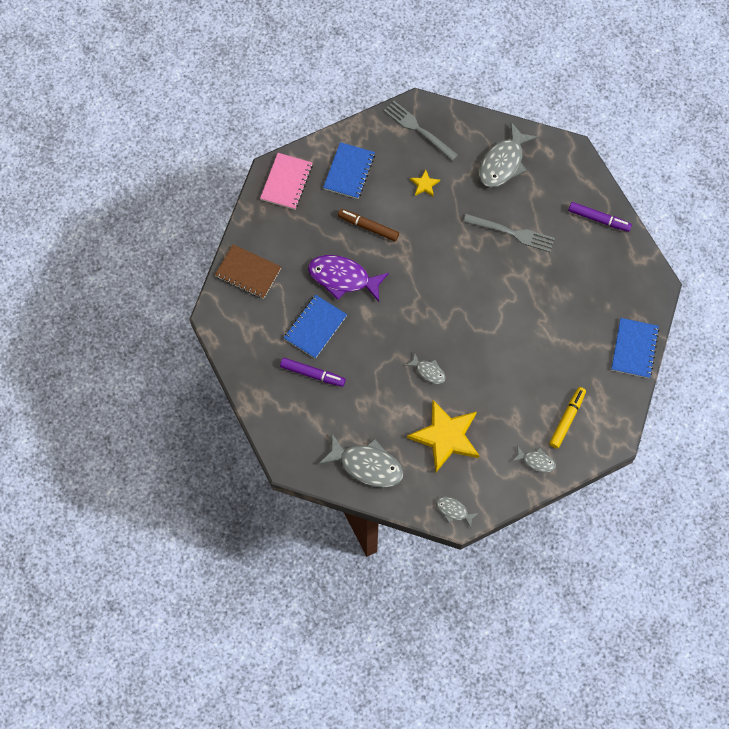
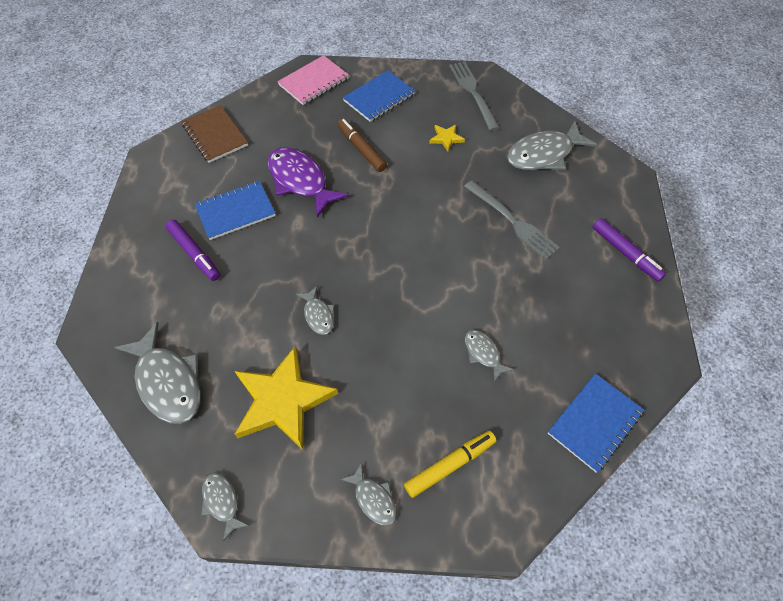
camera: 30 degrees right, 10 degrees down
none -> grey fish [465,330,514,383]

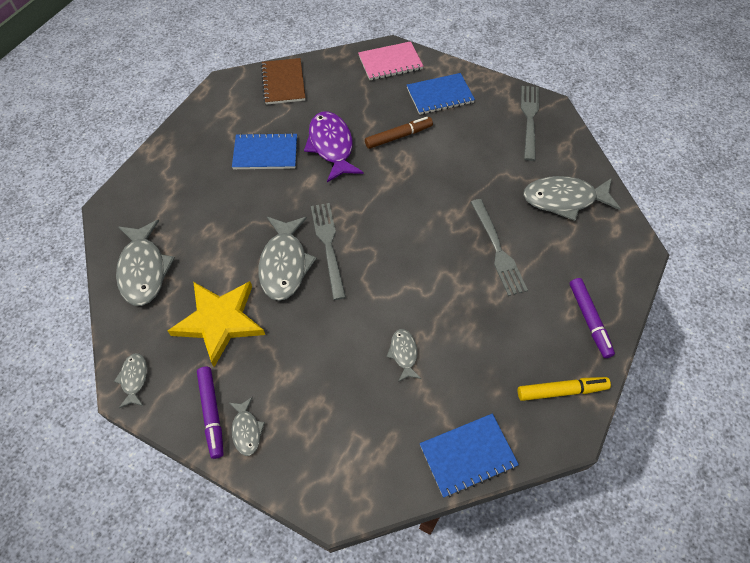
camera: 25 degrees right, 0 degrees up
purple marker [166,220,220,281] -> purple marker moved to [197,367,224,459]
grey fish [296,286,334,335] -> grey fish [258,217,317,301], size x1.94
brown marker [337,119,387,172] -> brown marker turned 75 degrees clockwise [365,117,433,149]
yellow marker [404,430,496,498] -> yellow marker moved to [518,377,611,401]
yellow star [429,124,465,152] -> none
none -> grey fork [311,203,346,300]

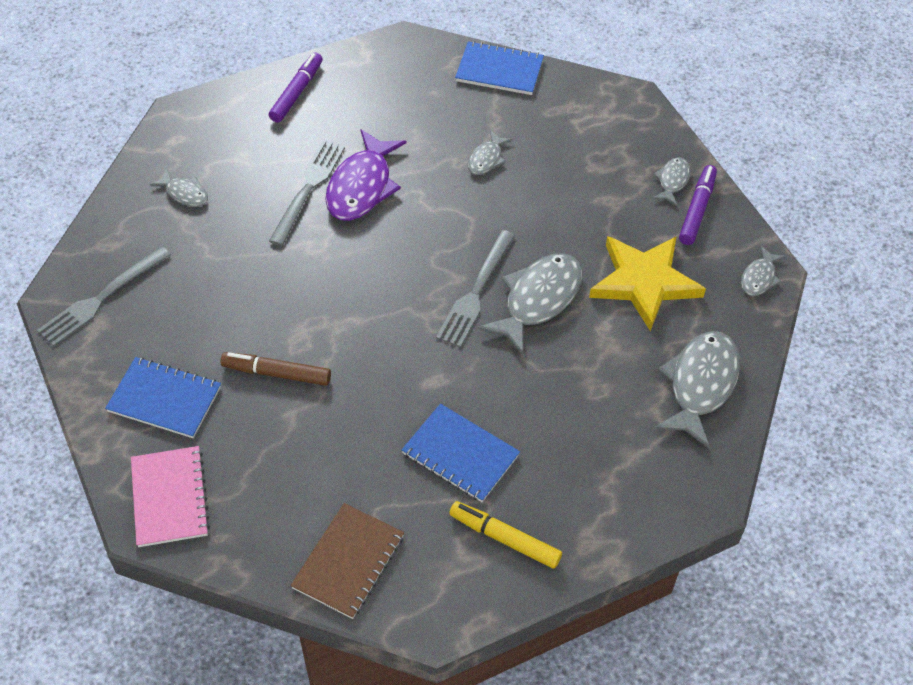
camera: 145 degrees left, 5 degrees down
purple fish [304,111,364,182] -> purple fish moved to [325,129,406,221]
pink notebook [358,41,423,80] -> pink notebook turned 60 degrees clockwise [131,446,210,547]
yellow marker [518,377,611,401] -> yellow marker moved to [449,501,562,569]
grey fish [523,176,621,221] -> grey fish [150,169,208,207], size x0.52

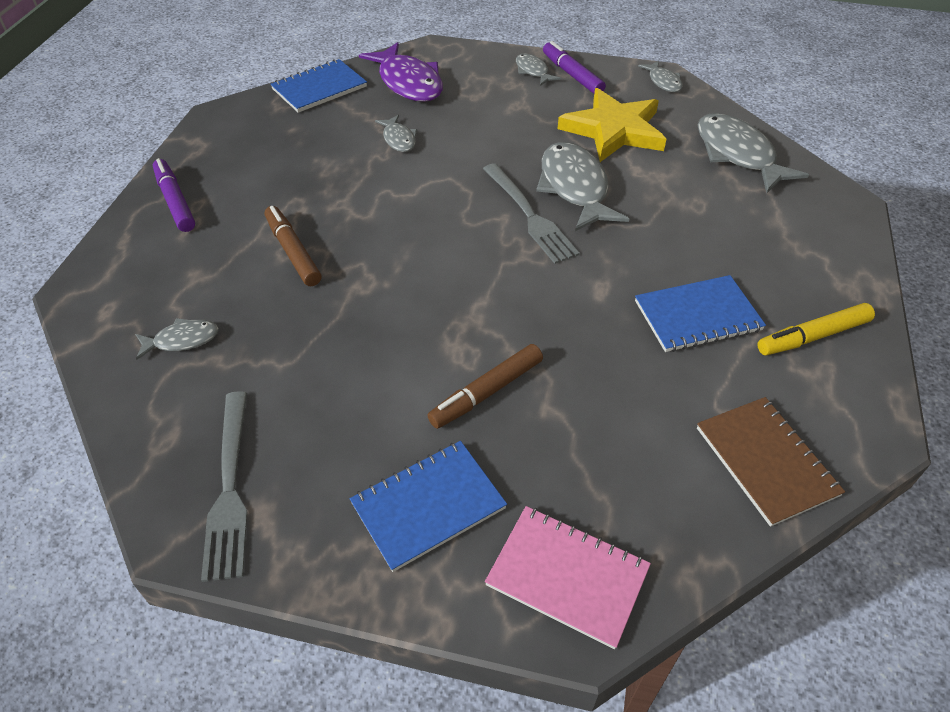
camera: 50 degrees left, 5 degrees down
grey fork [269,141,345,246] -> brown marker [265,206,321,286]
purple fish [325,129,406,221] -> purple fish moved to [359,42,443,102]

